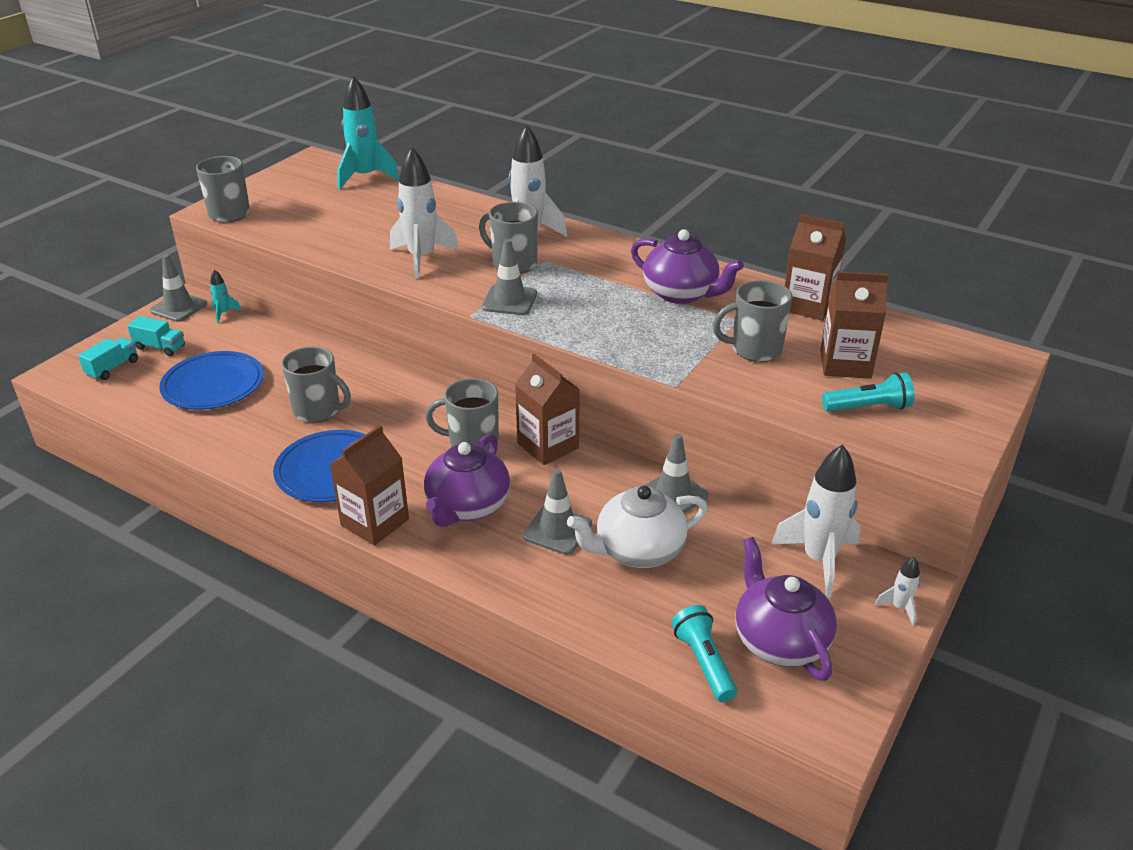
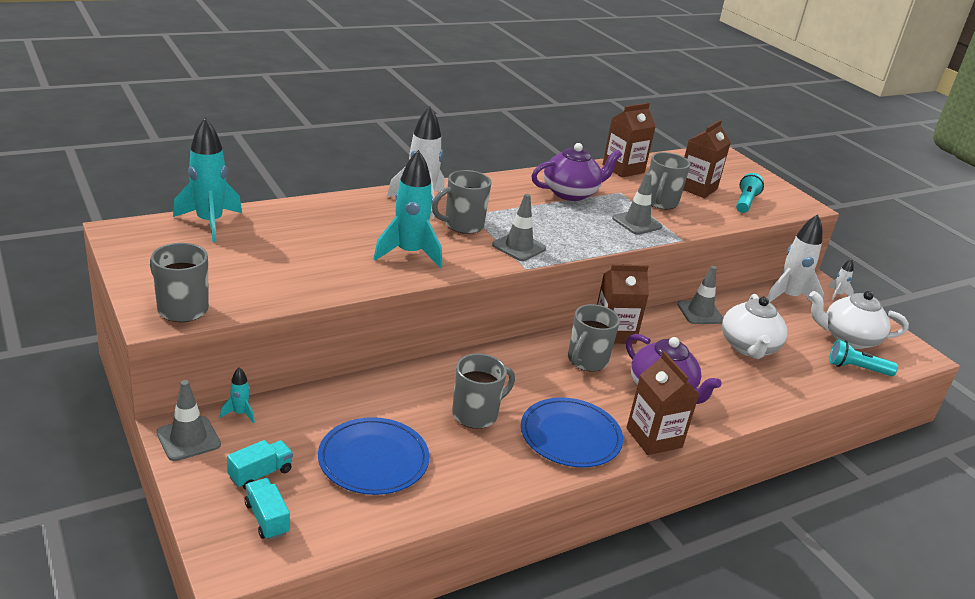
camera: 65 degrees left, 5 degrees down
white rocket [390,147,459,279] -> turquoise rocket [374,150,442,268]
grey traffic cone [523,469,592,555] -> grey traffic cone moved to [612,173,662,235]
purple teapot [735,537,837,681] -> white teapot [809,291,909,349]

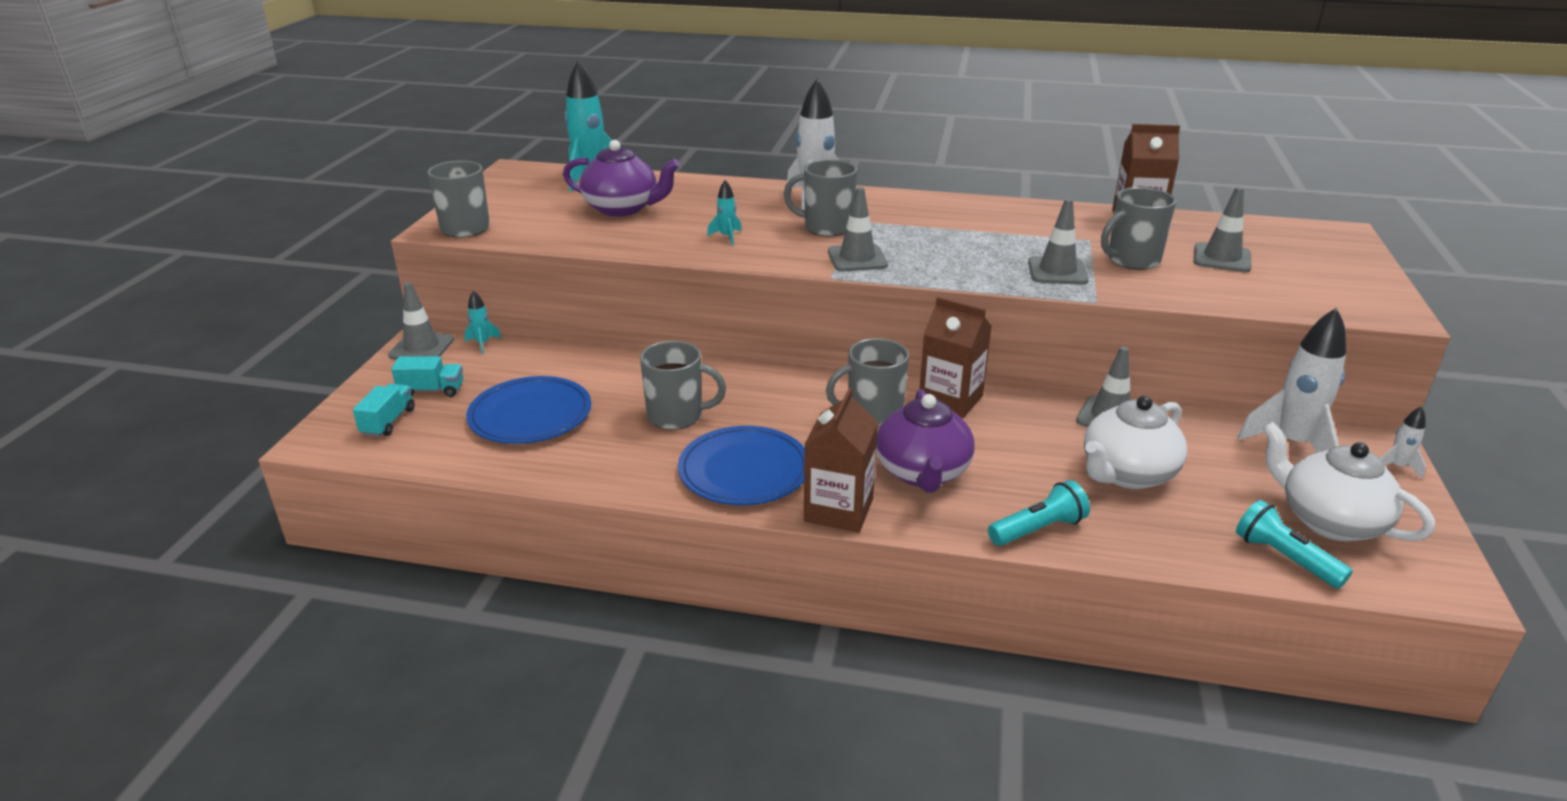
camera: 45 degrees right, 0 degrees up
turquoise rocket [374,150,442,268] -> turquoise rocket [707,180,742,245], size x0.46
purple teapot [531,143,622,201] -> purple teapot moved to [563,140,680,216]
brown carton [683,120,731,198] -> grey traffic cone [1194,187,1252,272]
turquoise flashlight [736,173,764,213] -> turquoise flashlight moved to [988,480,1090,546]

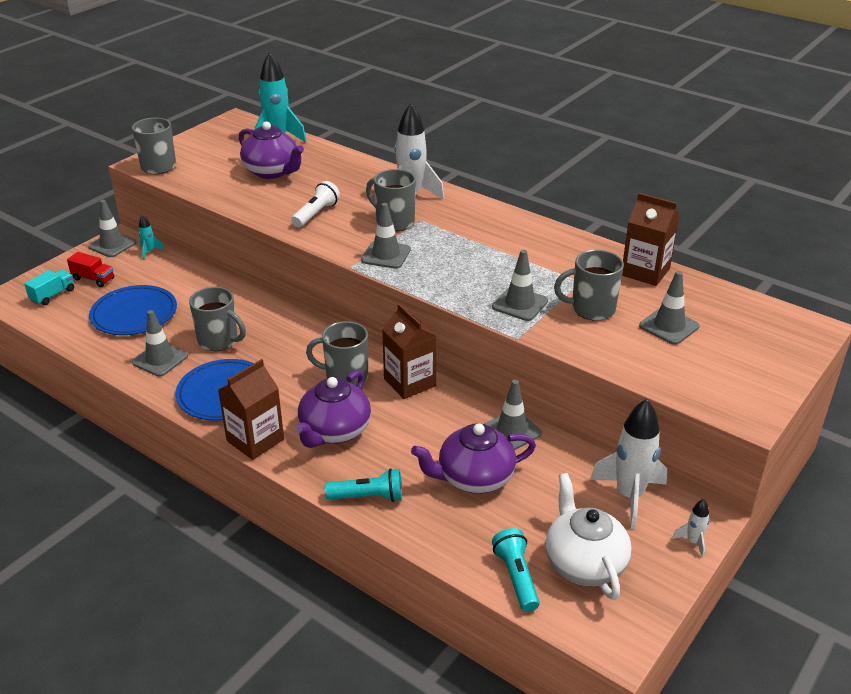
camera: 25 degrees right, 5 degrees up
turquoise truck [391,356,463,397] -> red truck [67,252,114,287]
turquoise rocket [707,180,742,245] -> white flashlight [291,181,340,227]
white teapot [1084,396,1187,489] -> purple teapot [411,423,536,494]
none -> grey traffic cone [132,310,188,377]

